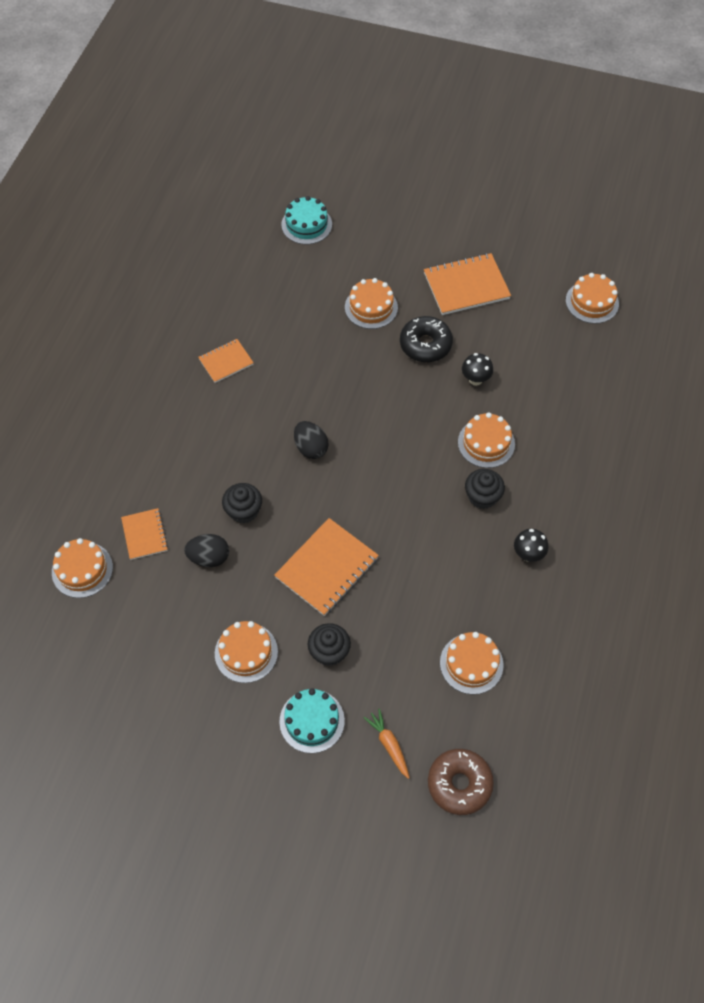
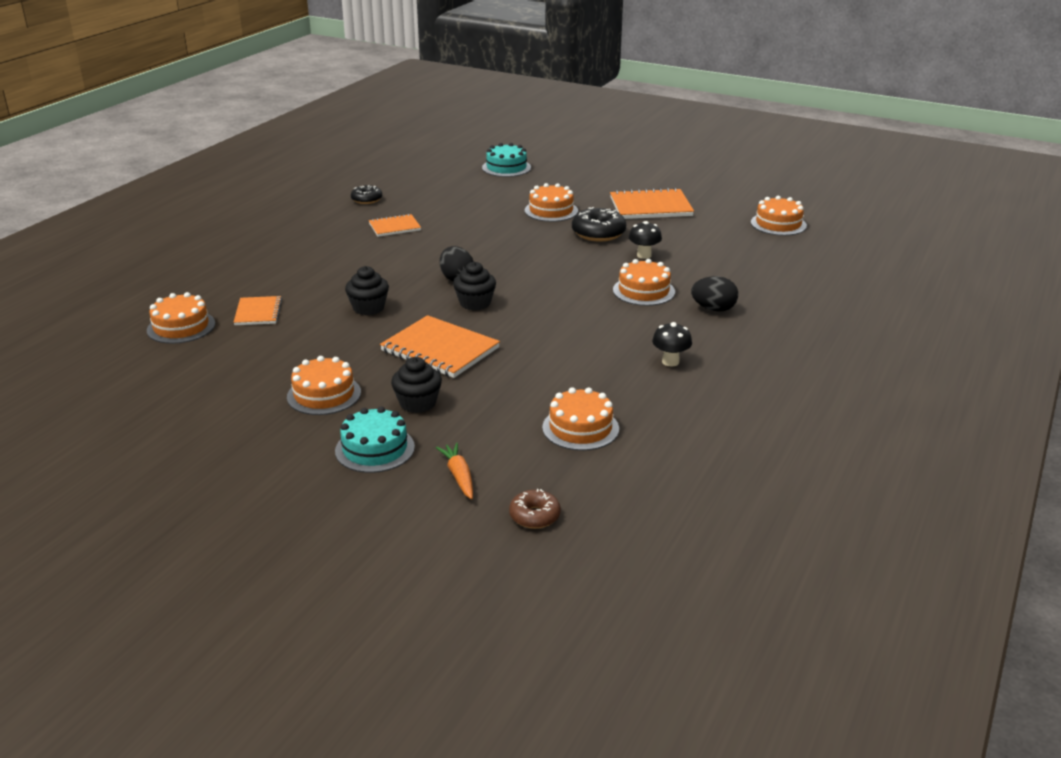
camera: 10 degrees right, 30 degrees down
black egg [184,534,229,567] -> black egg moved to [691,276,738,312]
orange notebook [274,518,379,616] -> orange notebook turned 75 degrees clockwise [380,315,500,378]
brown donut [428,749,494,815] -> brown donut [509,489,561,529], size x0.61
black cupcake [465,469,505,509] -> black cupcake moved to [453,262,496,310]
none -> black donut [351,185,382,204]

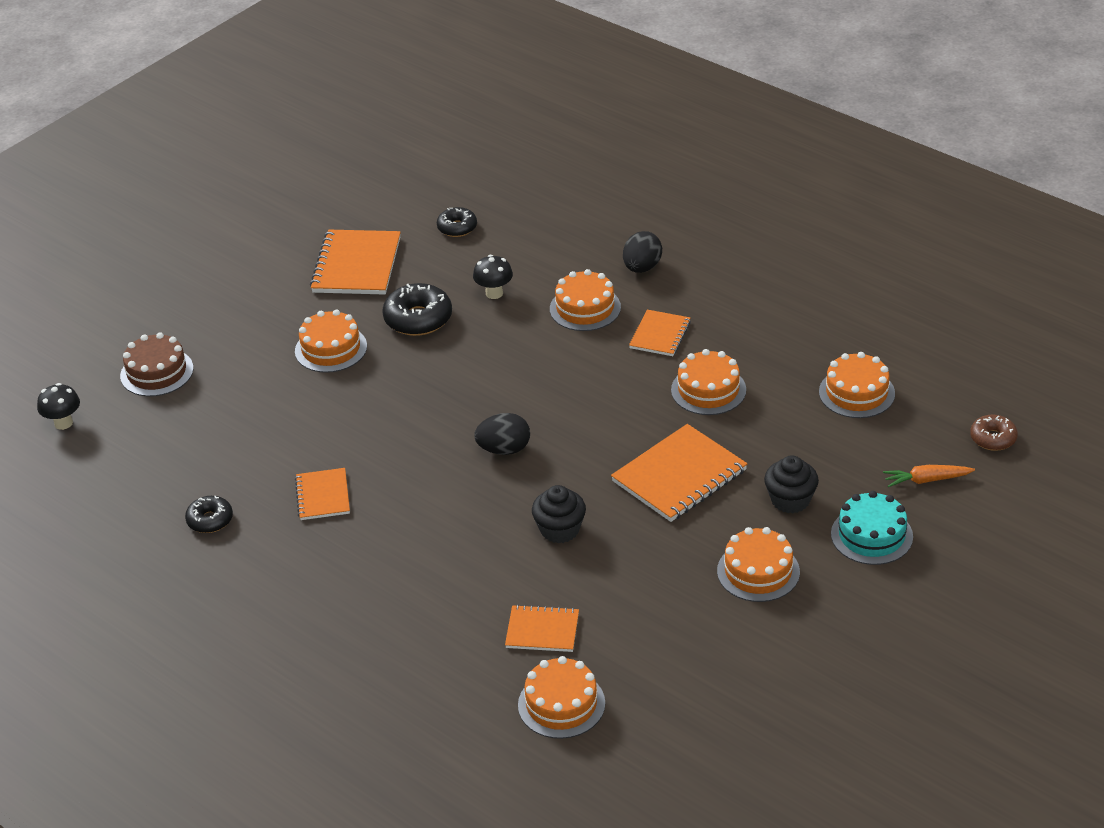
camera: 75 degrees left, 10 degrees up
black cupcake [453,262,496,310] -> none
turquoise cake [482,143,531,177] -> brown cake [120,332,194,397]
black mushroom [652,322,692,366] -> black mushroom moved to [37,383,80,430]
orange cake [751,196,807,236] -> orange cake moved to [671,349,746,415]
none -> black donut [437,207,477,237]
none -> orange notebook [629,310,691,356]

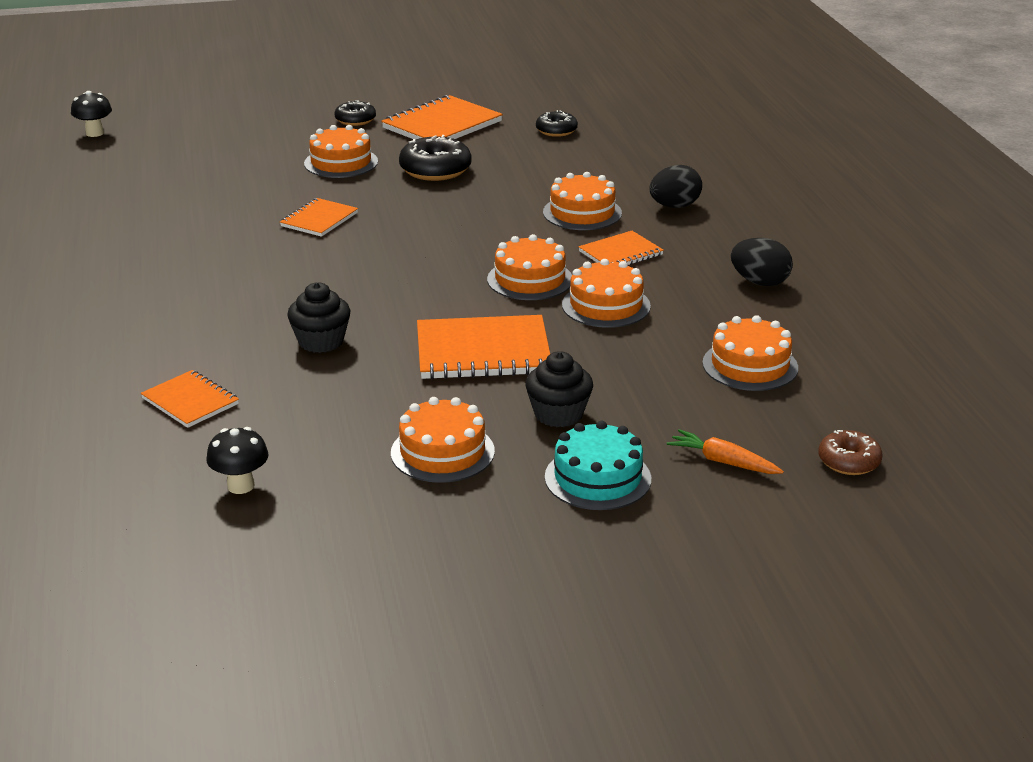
camera: 35 degrees right, 10 degrees down
brown cake [120,332,194,397] -> none
black donut [185,495,233,533] -> black donut moved to [335,100,376,126]
orange notebook [295,468,350,520] -> orange notebook moved to [280,198,358,237]
black mushroom [473,255,513,299] -> black mushroom moved to [206,427,269,494]
black egg [474,413,530,455] -> black egg moved to [731,238,793,286]
orange cake [518,656,605,739] -> orange cake moved to [487,234,572,300]

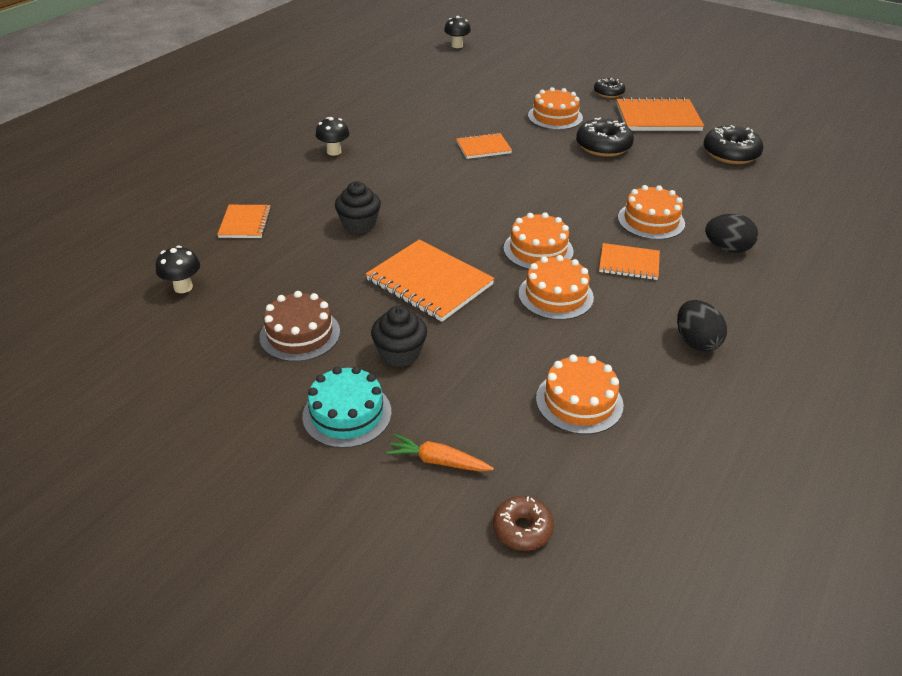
camera: 45 degrees right, 10 degrees up
orange cake [391,397,495,483] -> brown cake [259,291,340,362]
black donut [536,110,578,137] -> black donut [704,125,764,164], size x1.63
orange carrot [667,429,784,474] -> orange carrot turned 60 degrees counterclockwise [386,434,494,472]
none -> black mushroom [315,117,349,156]

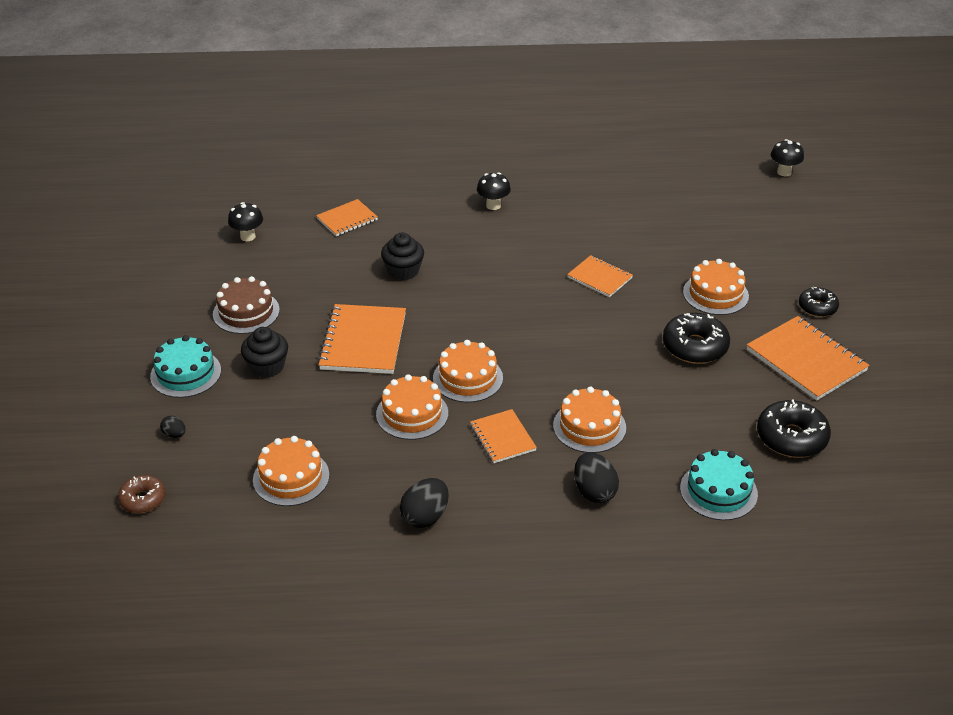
camera: 55 degrees right, 0 degrees up
orange carrot [386,434,494,472] -> black egg [160,416,186,438]
none -> turquoise cake [680,449,758,520]

